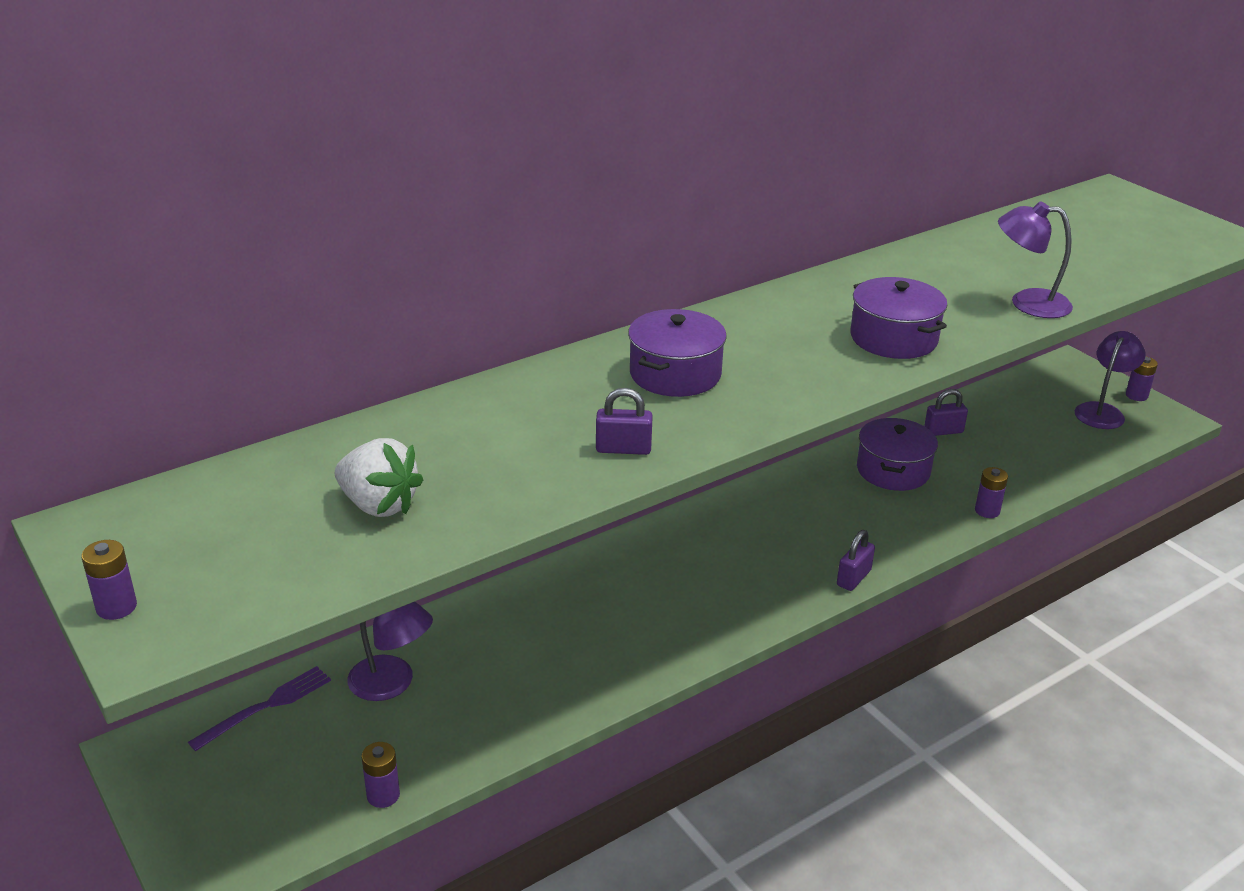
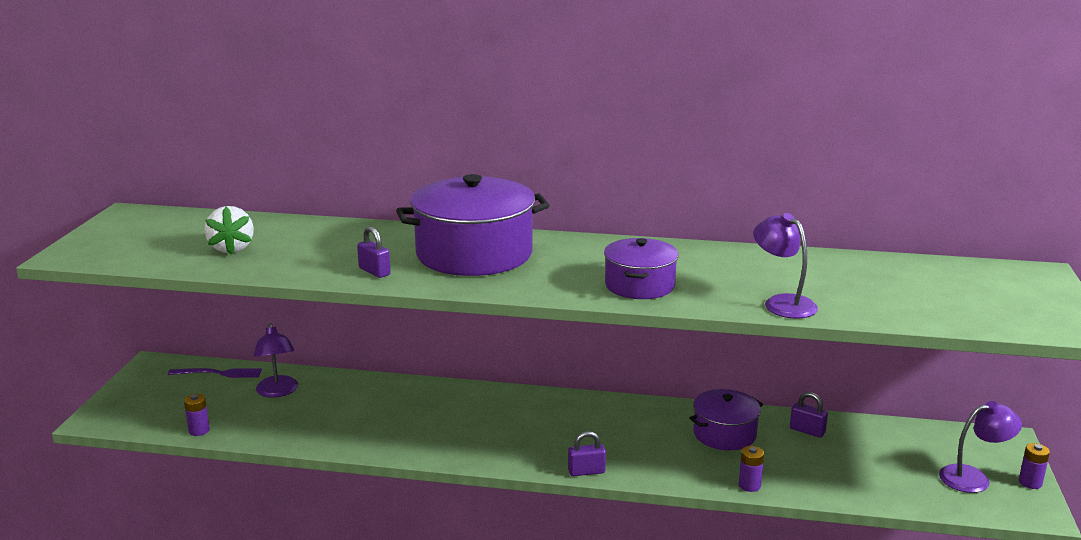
camera: 45 degrees right, 10 degrees down
purple battery [81,540,137,620] -> none
purple pot [628,309,727,397] -> purple pot [396,174,549,276], size x1.78

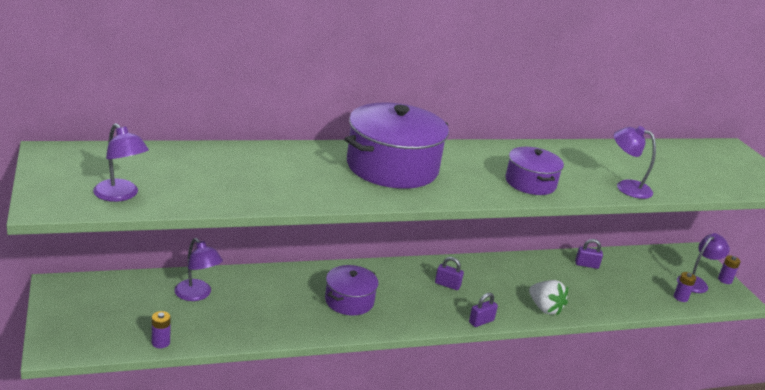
camera: 30 degrees left, 5 degrees up
purple fork [168,368,262,378] -> none
white strawberry [205,206,254,255] -> white strawberry moved to [529,280,568,316]
purple padlock [357,226,391,278] -> purple padlock moved to [435,257,464,290]
purple pot [689,389,763,450] -> purple pot moved to [325,265,379,316]
purple battery [739,446,764,492] -> purple battery moved to [674,272,696,302]
none -> purple lamp [93,123,149,202]

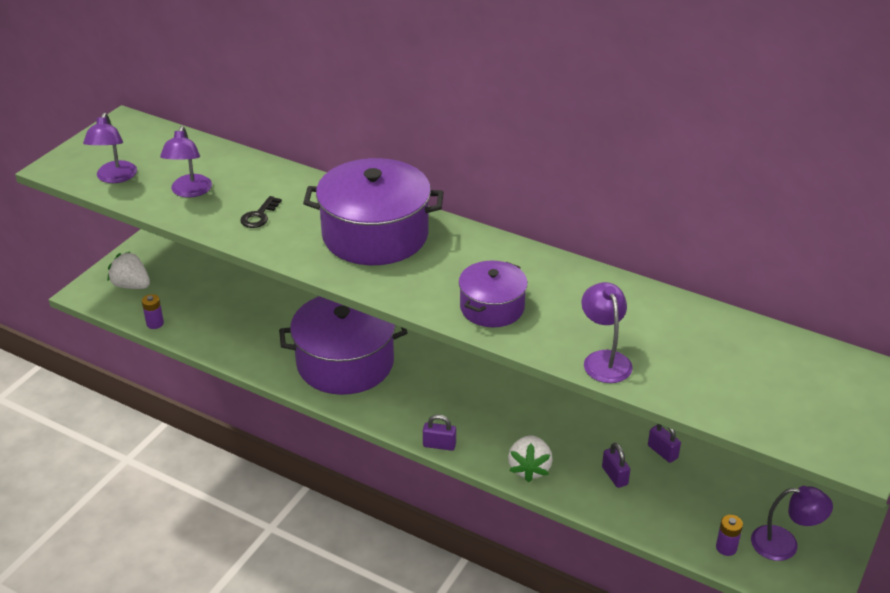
camera: 50 degrees right, 10 degrees up
purple lamp [174,238,223,301] -> purple lamp moved to [160,126,212,198]
purple pot [325,265,379,316] -> purple pot [279,296,408,395], size x1.78
purple padlock [435,257,464,290] -> purple padlock moved to [602,443,630,488]
purple battery [718,255,741,284] -> none
none -> white strawberry [108,251,150,289]
none -> black key [240,196,282,228]

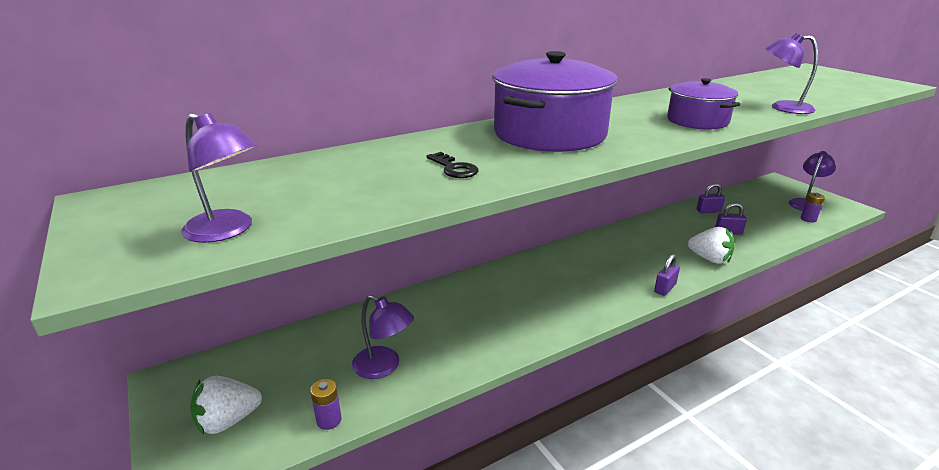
camera: 60 degrees left, 10 degrees down
purple lamp [160,126,212,198] -> purple lamp moved to [352,295,414,379]
purple pot [279,296,408,395] -> none

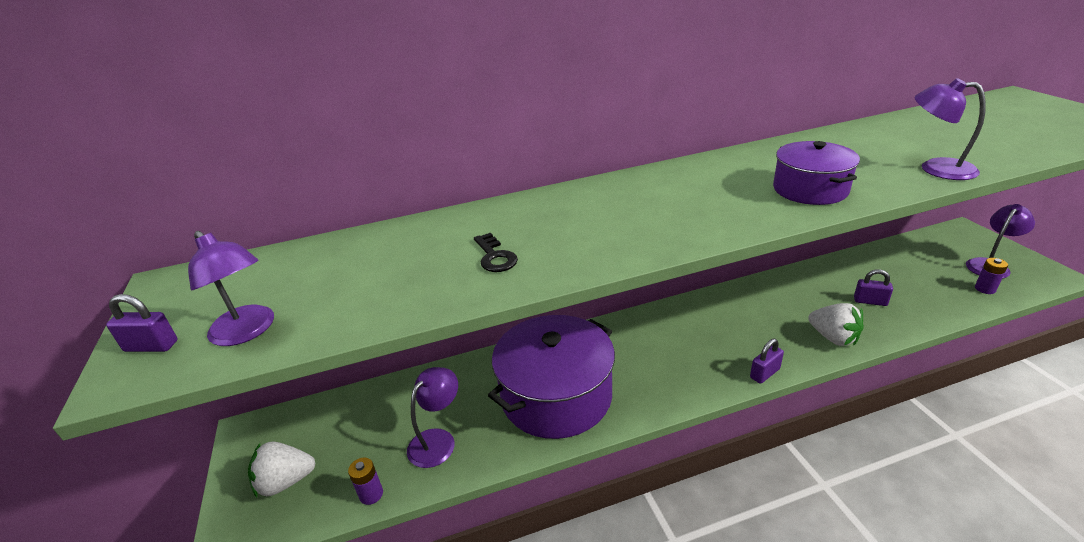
camera: 15 degrees right, 5 degrees up
purple lamp [352,295,414,379] -> purple lamp turned 105 degrees counterclockwise [407,367,458,468]
purple pot [492,51,618,152] -> purple pot moved to [488,315,615,439]
purple padlock [696,183,725,213] -> purple padlock moved to [106,294,178,352]

